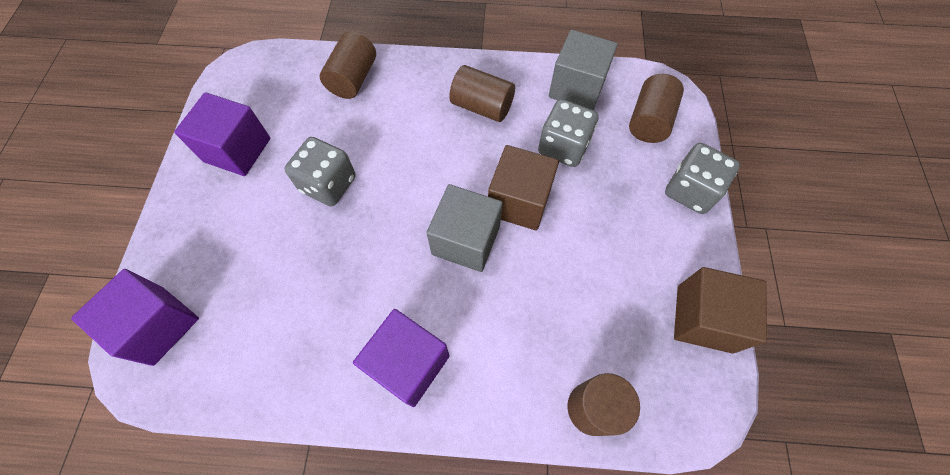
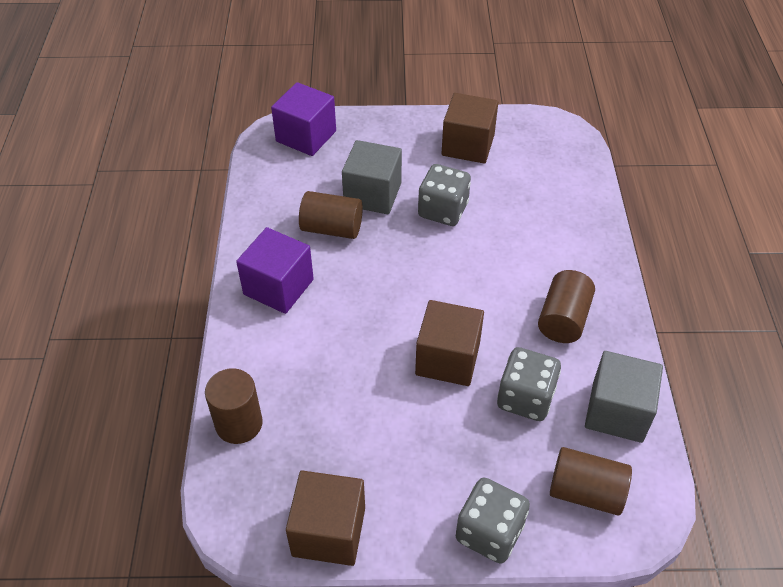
camera: 85 degrees right, 15 degrees down
purple cube [174,92,270,176] -> brown cube [441,93,498,163]
brown cylinder [320,31,376,99] -> brown cylinder moved to [299,191,363,239]
grey cube [426,184,503,272] -> grey cube moved to [342,140,402,214]

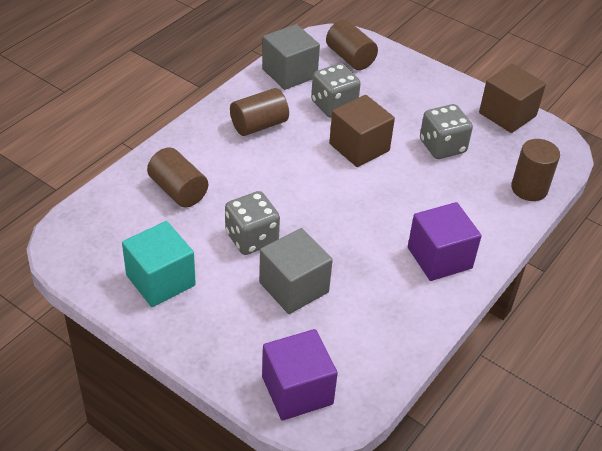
camera: 145 degrees left, 5 degrees down
brown cylinder [299,191,363,239] -> brown cylinder moved to [147,147,208,208]
brown cube [441,93,498,163] -> turquoise cube [122,221,196,307]
grey dice [456,477,530,564] -> grey dice moved to [420,104,473,159]

